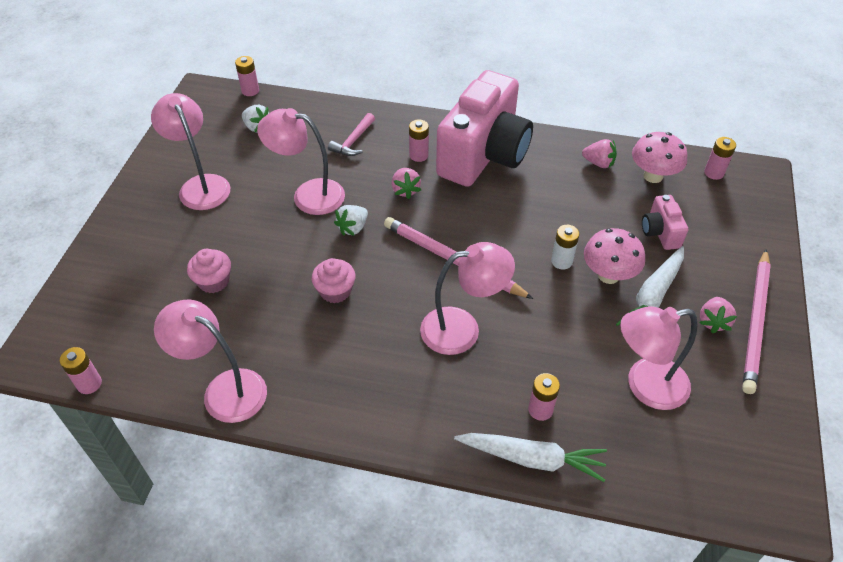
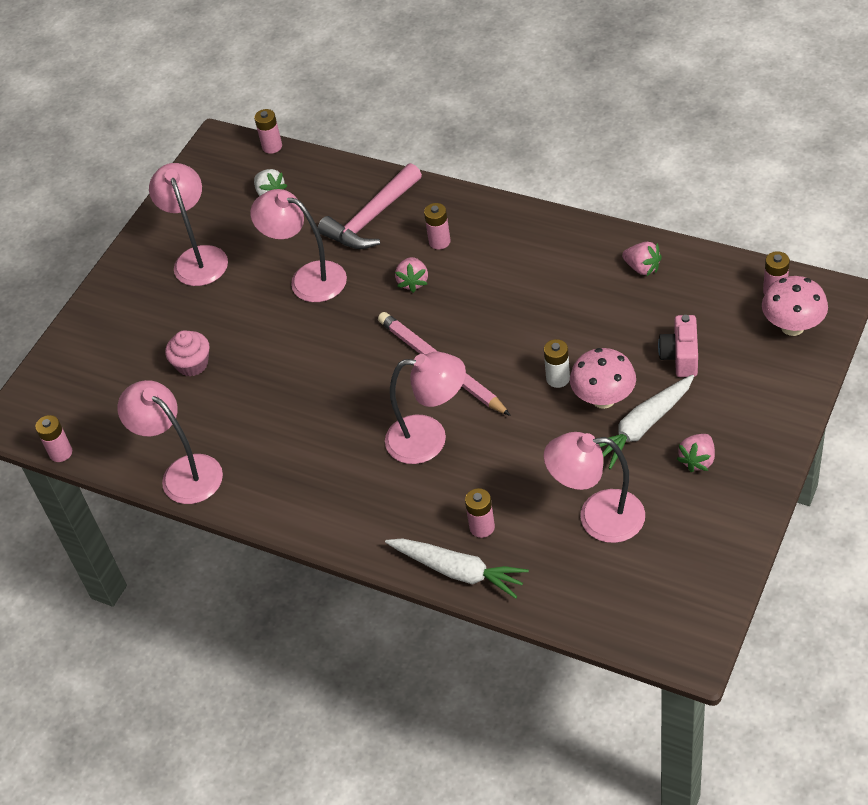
camera: 20 degrees right, 0 degrees up
pink cupcake [312,258,356,303] -> none
pink hammer [328,113,375,156] -> pink hammer [318,163,422,249], size x1.69
white strawberry [334,205,368,236] -> none
pink camera [436,70,533,187] -> none
pink mushroom [632,132,687,183] -> pink mushroom moved to [762,276,828,336]
pink pencil [742,249,771,394] -> none

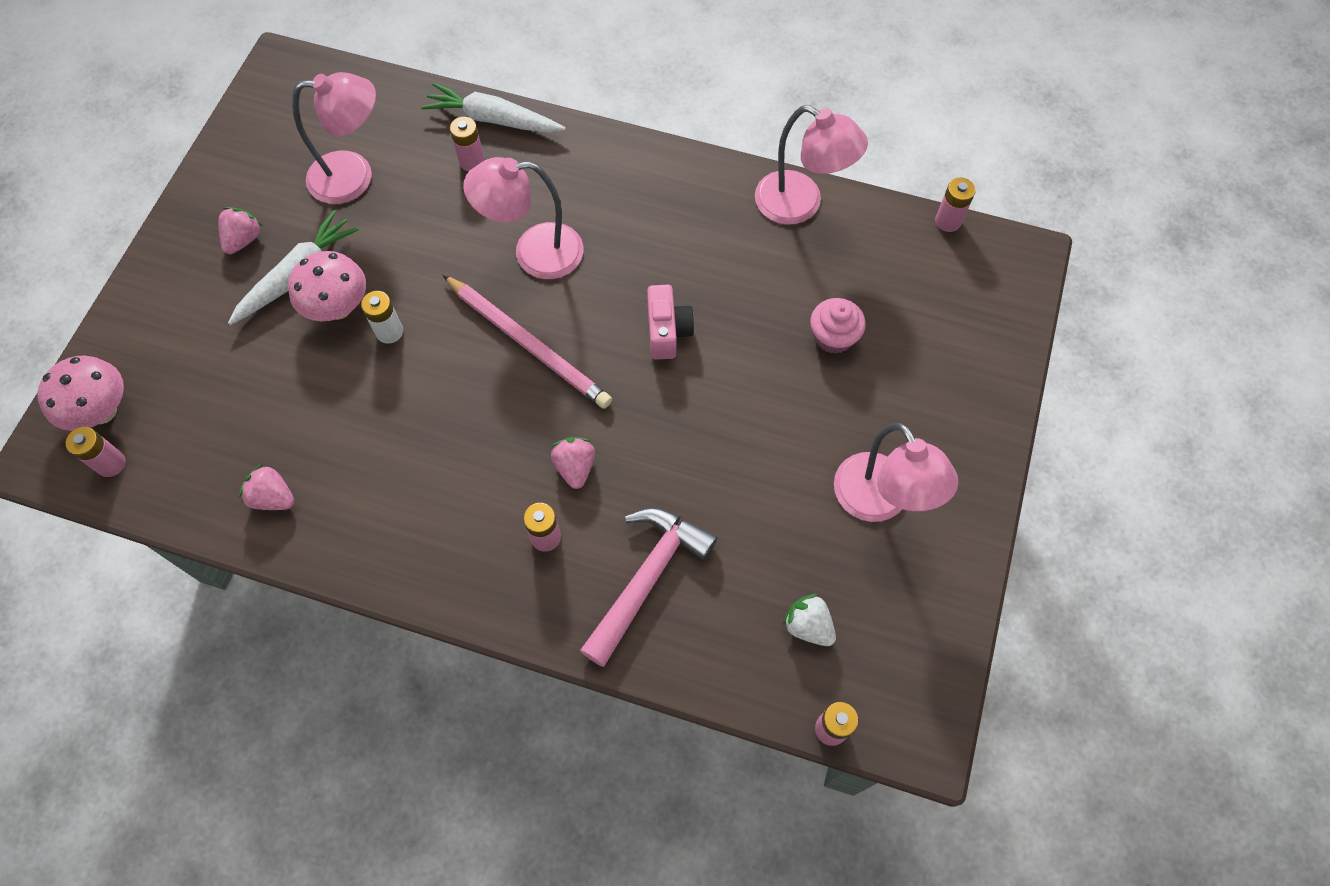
camera: 165 degrees right, 15 degrees up
pink lamp [250,189,347,302] -> none
pink camera [658,315,698,377] -> pink camera moved to [647,285,695,360]

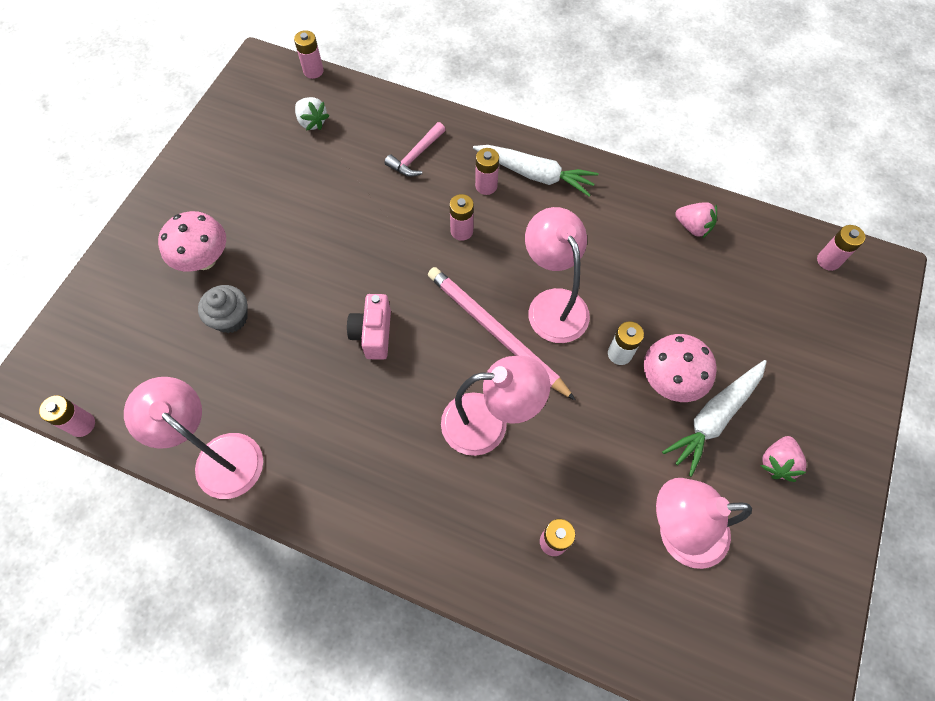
camera: 175 degrees left, 0 degrees up
pink mushroom [37,355,124,431] -> pink mushroom moved to [158,211,226,272]
white carrot [421,83,566,133] -> white carrot moved to [473,145,598,197]
pink strawberry [551,437,595,489] -> pink battery [449,194,474,241]
pink hammer [580,507,718,667] -> pink hammer [384,122,446,177], size x0.59
pink cupcake [810,298,866,354] -> grey cupcake [198,285,248,333]
pink lamp [834,423,958,522] -> pink lamp moved to [525,207,590,343]

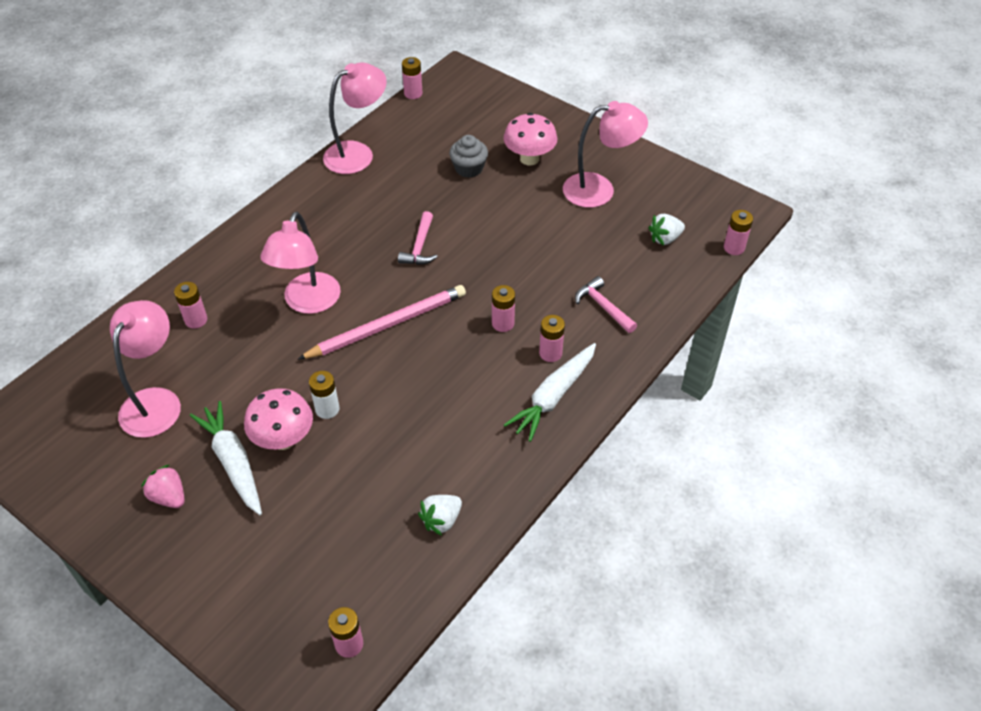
camera: 105 degrees right, 15 degrees down
pink camera [347,294,391,360] -> pink hammer [398,211,437,265]
pink lamp [525,207,590,343] -> pink lamp moved to [563,101,648,208]
pink strawberry [675,202,717,239] -> white strawberry [418,495,462,536]

